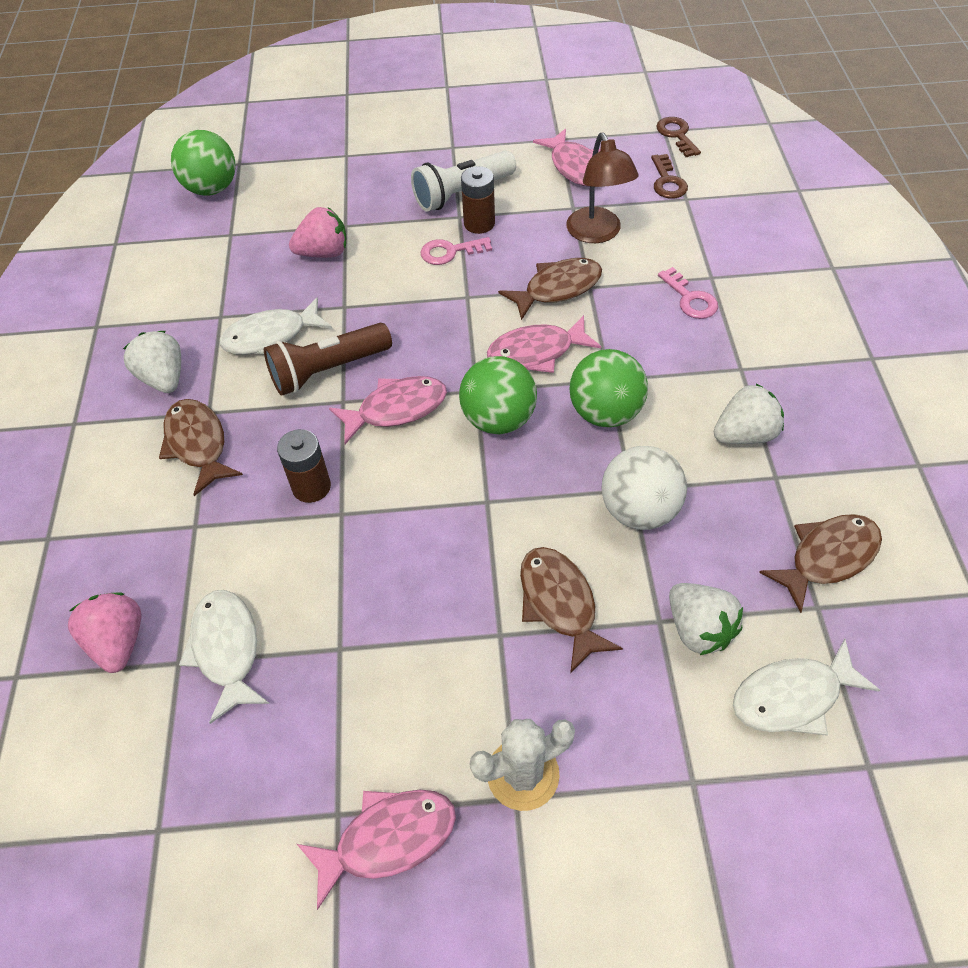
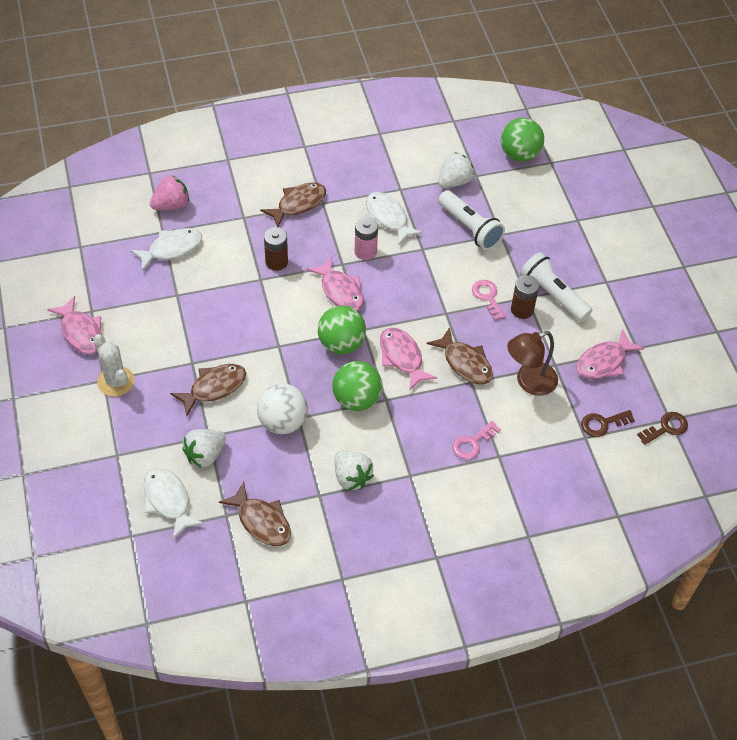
camera: 75 degrees right, 0 degrees up
white strawberry [123,331,181,393] -> white strawberry moved to [438,152,475,188]
brown flashlight [264,323,392,396] -> pink battery [355,217,378,260]
pink strawberry [289,207,347,258] -> white flashlight [438,190,505,250]

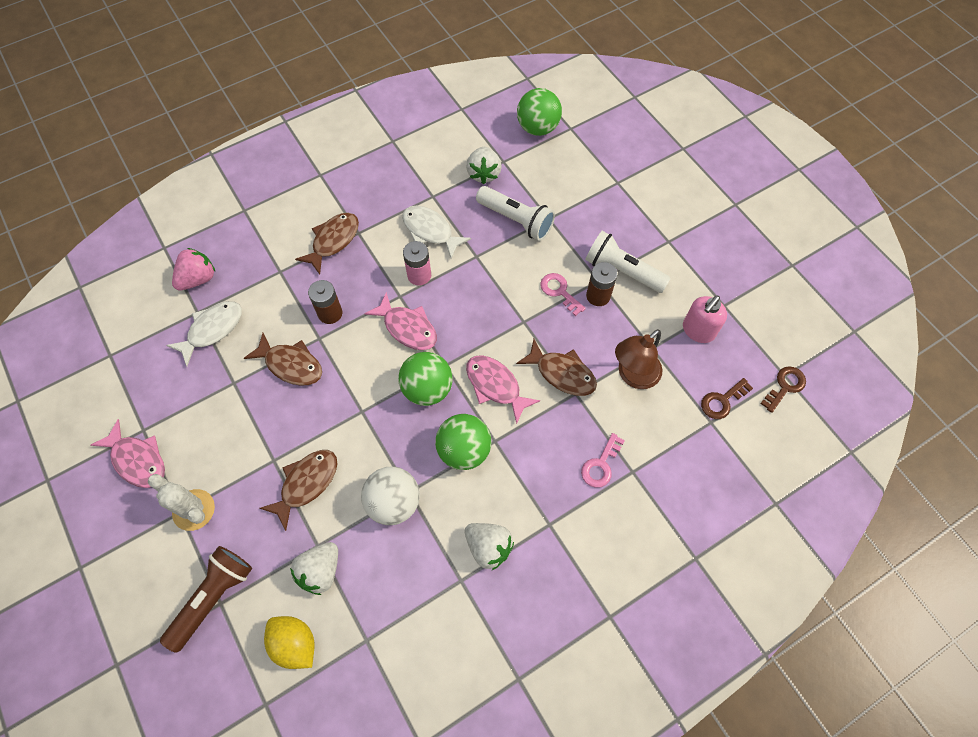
camera: 15 degrees left, 10 degrees up
white fish [144,467,204,540] -> yellow lemon [264,616,315,669]
brown fish [219,482,291,546] -> brown fish moved to [244,333,322,386]
white strawberry [438,152,475,188] -> white strawberry turned 150 degrees clockwise [466,147,502,184]
pink fish [576,329,644,379] -> pink soap dispenser [683,296,727,343]
none -> brown flashlight [160,546,252,653]

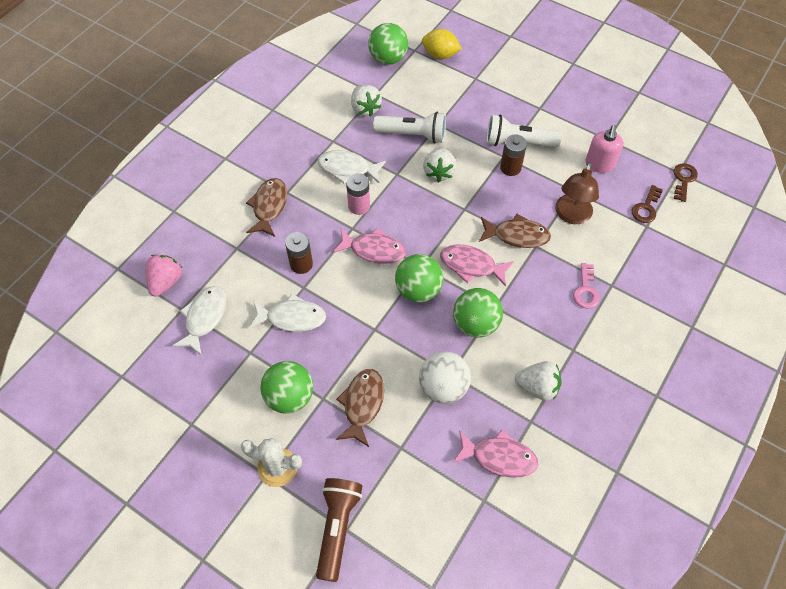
camera: 25 degrees left, 5 degrees down
pink fish [91,419,165,488] -> pink fish moved to [453,429,538,478]
brown fish [244,333,322,386] -> white fish [249,294,326,332]
yellow lemon [264,616,315,669] -> yellow lemon moved to [422,29,462,59]
white strawberry [290,542,338,595] -> white strawberry moved to [423,147,457,182]
pink key [540,273,586,316] -> none
none -> green ball [260,361,313,414]

